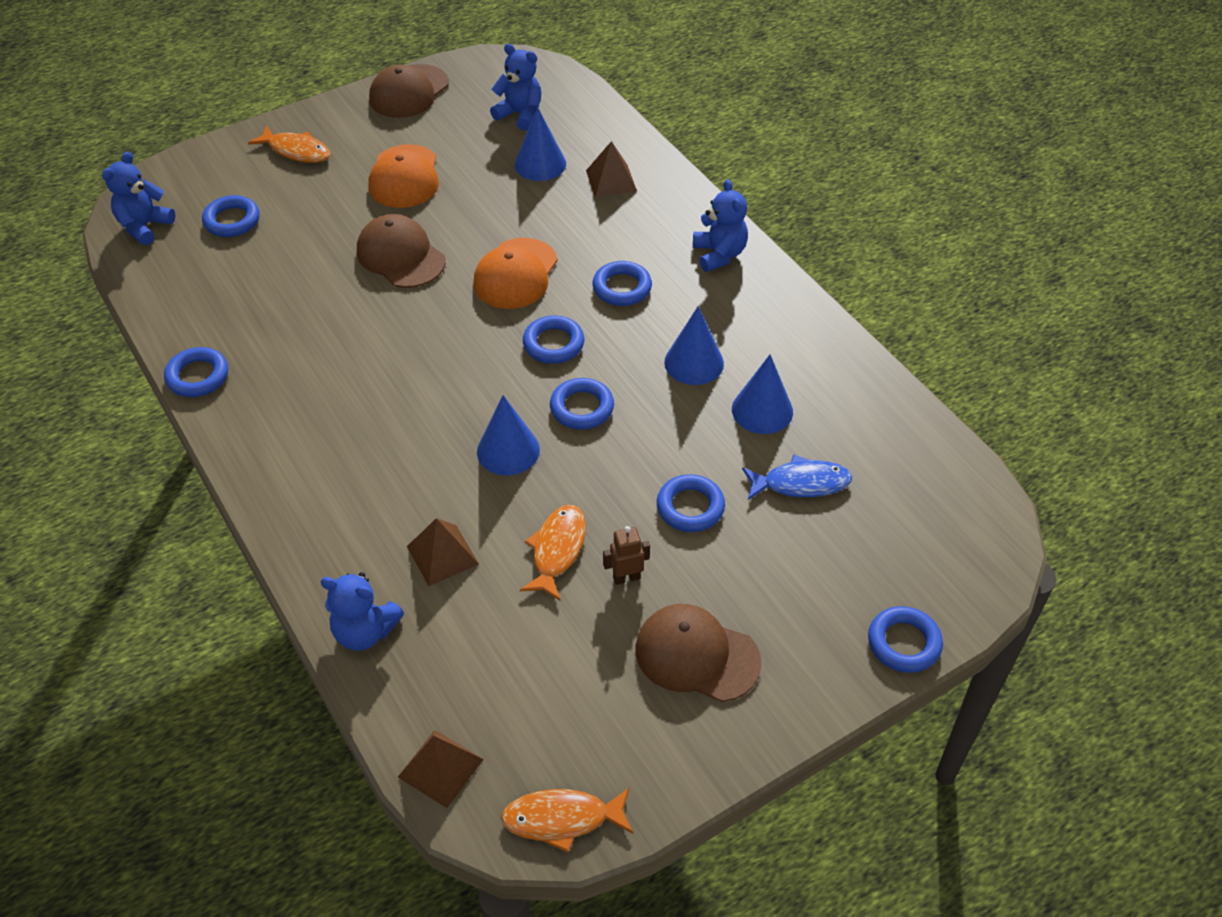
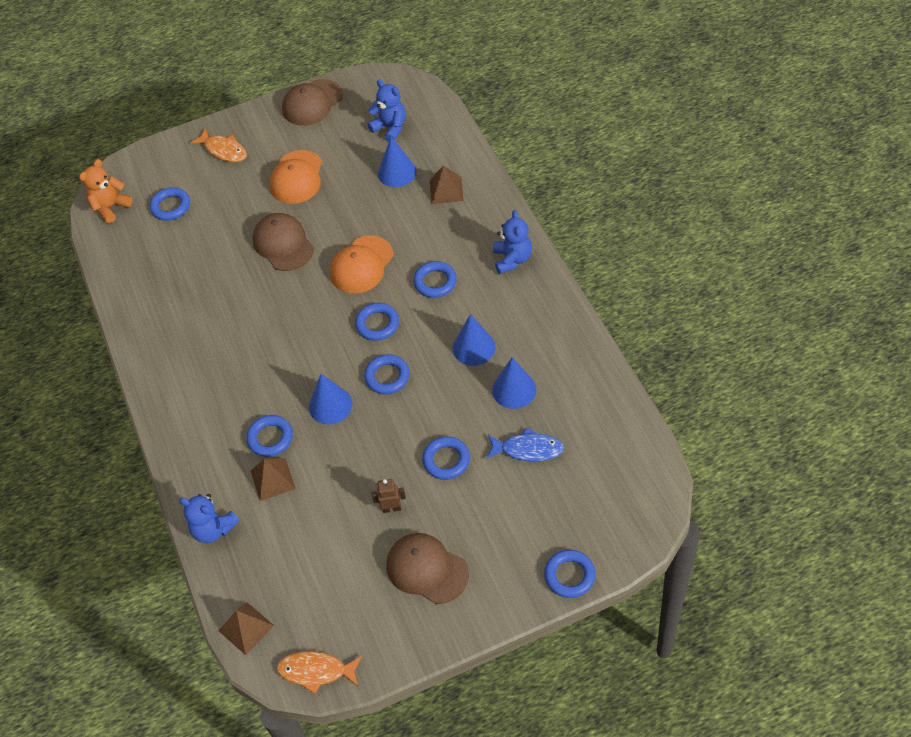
camera: 15 degrees right, 5 degrees up
blue teddy bear [102,152,175,245] -> orange teddy bear [79,159,132,223]
blue ring [164,347,228,397] -> blue ring moved to [246,415,293,457]
orange fish [520,505,586,601] -> none

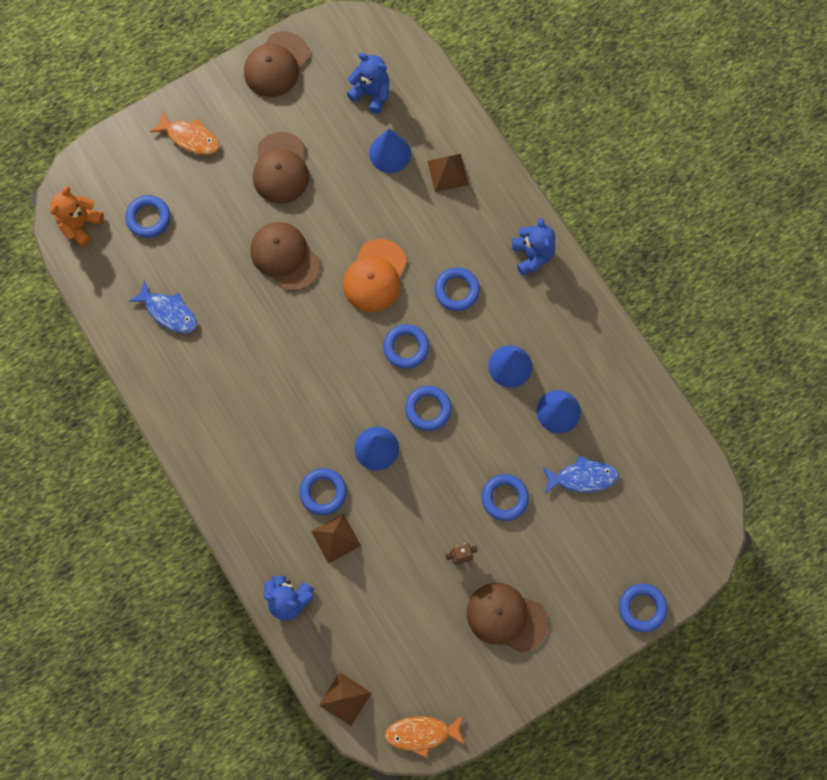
camera: 15 degrees left, 20 degrees up
orange cap [269,150,322,204] -> brown cap [253,132,309,204]
none -> blue fish [128,280,197,333]

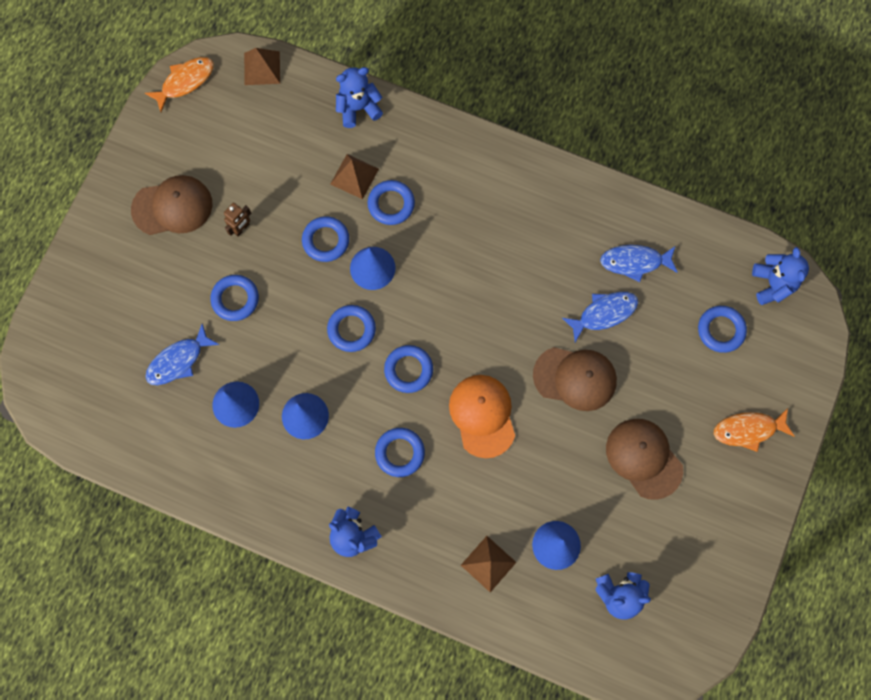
camera: 145 degrees right, 0 degrees up
orange teddy bear [50,186,104,247] -> blue teddy bear [752,247,809,305]
brown cap [244,31,309,97] -> none
blue ring [619,583,667,632] -> blue ring moved to [302,216,349,262]
none -> blue fish [562,292,638,342]

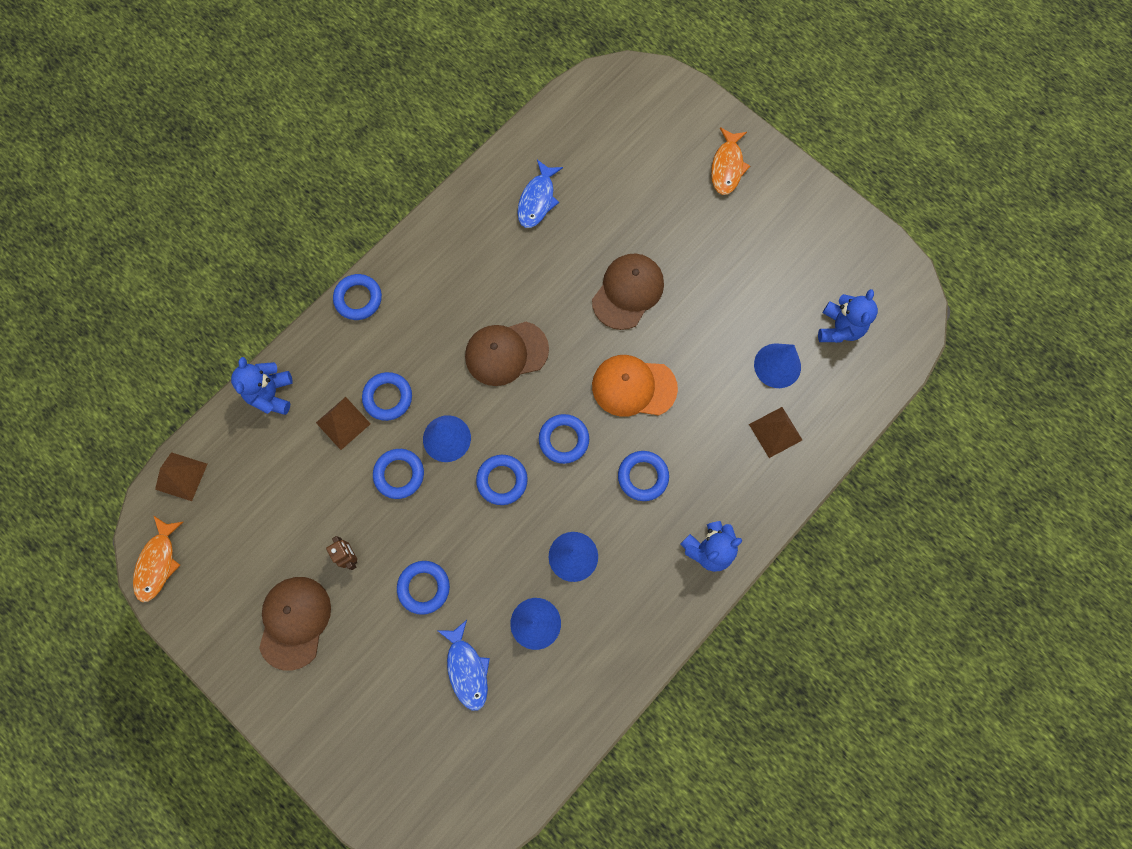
camera: 70 degrees left, 0 degrees up
orange fish [145,57,214,112] -> orange fish turned 150 degrees counterclockwise [133,516,183,602]
blue fish [562,292,638,342] -> none
brown cap [606,419,683,500] -> brown cap moved to [465,322,549,386]
blue ring [698,306,747,353] -> blue ring moved to [333,274,382,320]
blue teddy bear [752,247,809,305] -> none

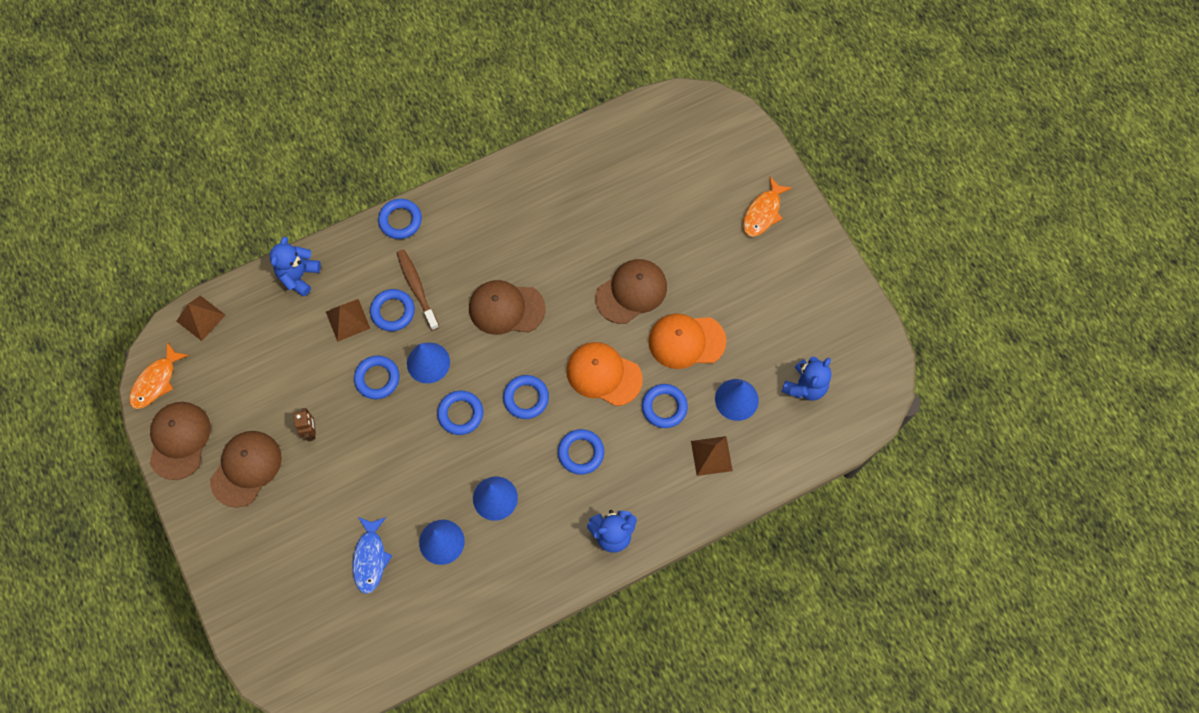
camera: 20 degrees right, 5 degrees down
blue ring [397,561,450,615] -> blue ring moved to [642,384,688,428]
blue fish [517,160,563,228] -> none
none -> brown cap [150,402,211,480]
none -> brown toothbrush [397,249,439,331]
none -> orange cap [649,313,726,369]

